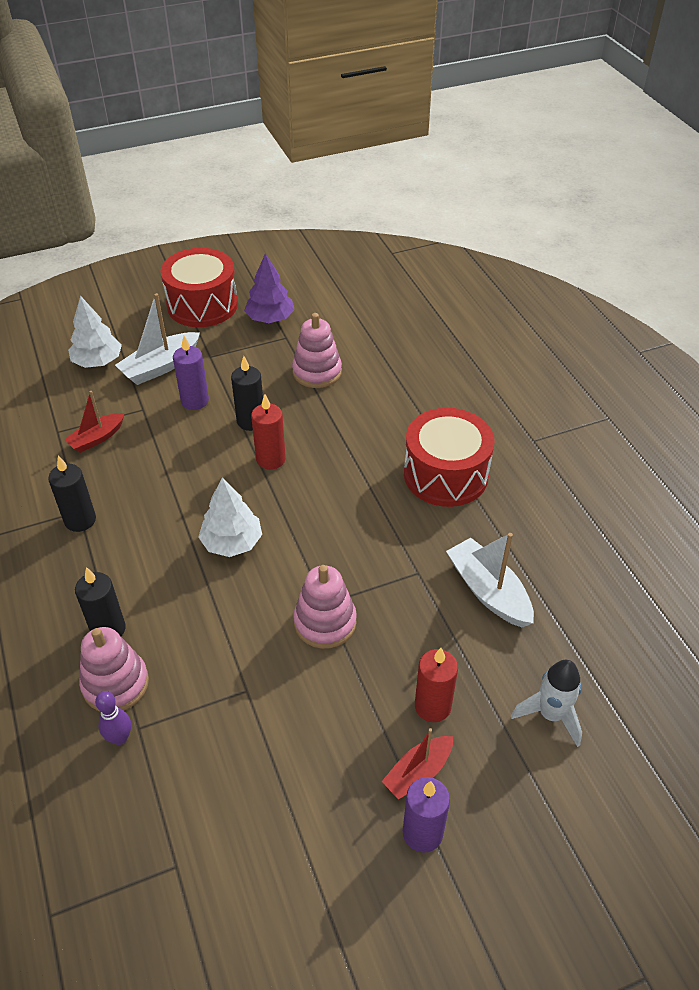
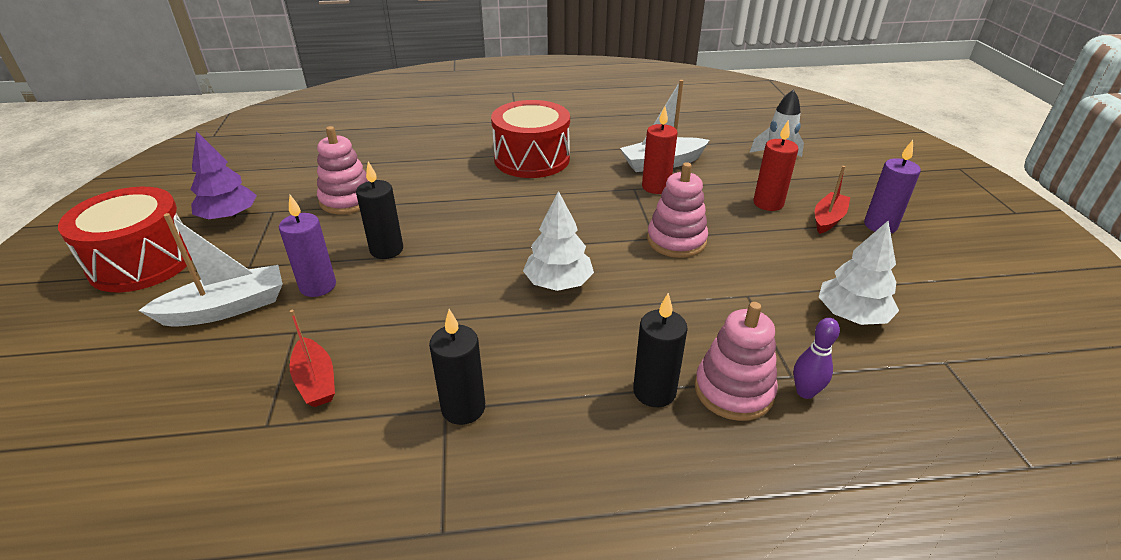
camera: 75 degrees left, 10 degrees down
white tree [68,296,122,368] -> white tree moved to [819,221,899,325]
white boat [115,293,200,385] -> white boat turned 90 degrees counterclockwise [138,213,283,327]
red candle [251,395,286,470] -> red candle moved to [642,106,678,194]
red boat [382,728,453,800] -> red boat turned 120 degrees counterclockwise [815,166,850,234]

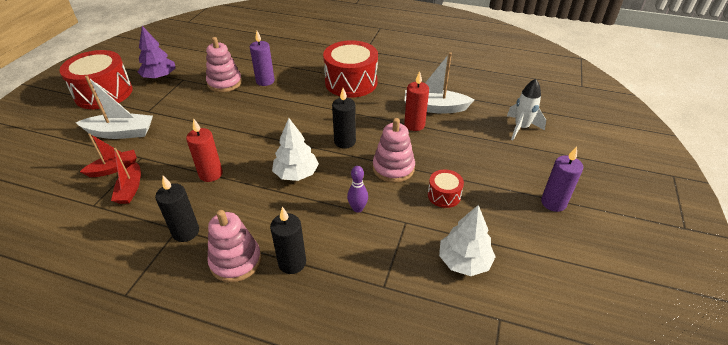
camera: 25 degrees right, 5 degrees up
purple candle [279,195,336,297] -> purple candle moved to [250,31,275,86]
black candle [356,161,403,259] -> black candle moved to [332,88,356,149]
pink stacking toy [695,302,778,421] -> pink stacking toy moved to [207,210,261,283]
red candle [754,120,798,211] -> red candle moved to [186,118,223,182]
purple bowling pin [793,318,840,399] -> purple bowling pin moved to [347,166,368,213]
red boat [815,166,850,234] -> red boat moved to [80,134,137,177]
none -> red drum [428,170,464,208]

